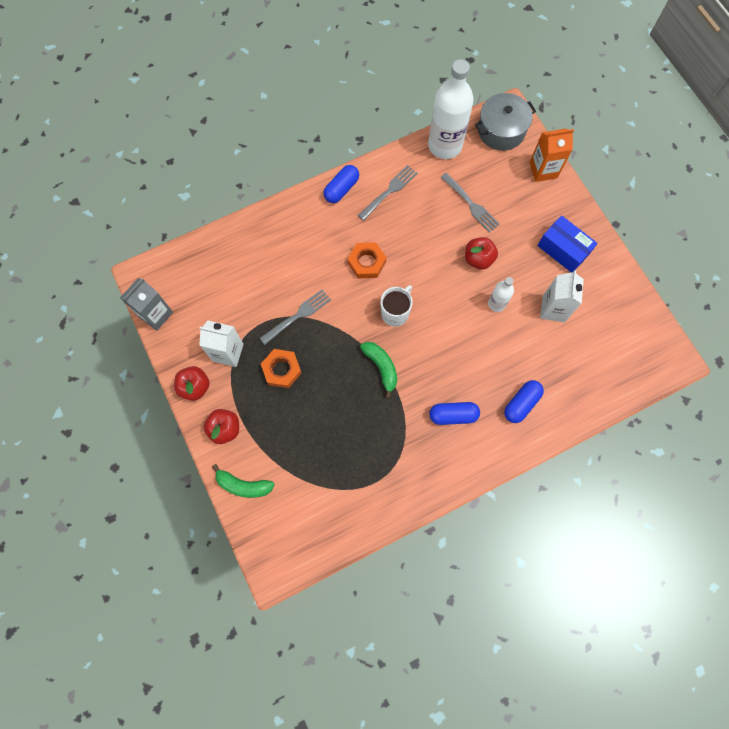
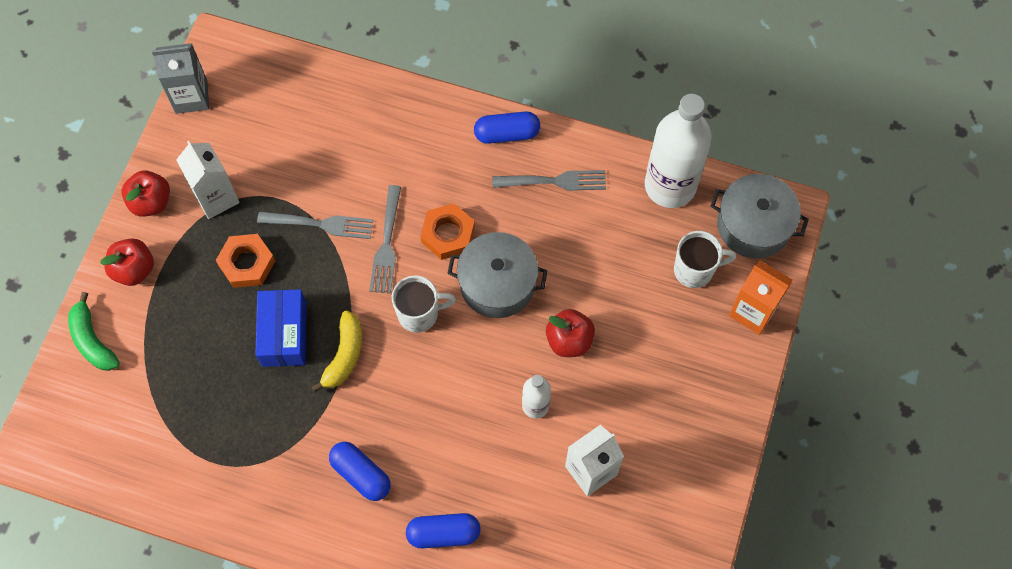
camera: 45 degrees right, 5 degrees down
green banana [360,342,397,399] -> yellow banana [311,310,362,393]
grey fork [440,173,500,232] -> grey fork moved to [369,185,401,294]
blue box [537,216,598,273] -> blue box moved to [255,289,306,367]
none -> grey pot [447,232,548,318]
none -> white mug [674,231,736,288]

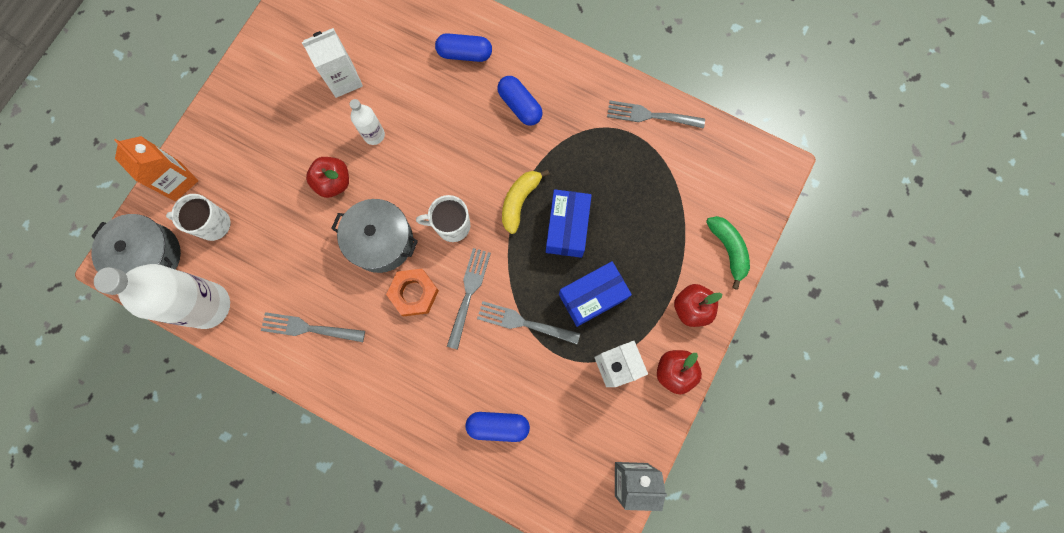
camera: 170 degrees left, 10 degrees up
orange nut [216,234,275,288] -> blue box [559,261,632,327]
blue capsule [474,112,540,144] -> blue capsule moved to [465,412,530,442]
none -> grey fork [607,100,705,129]

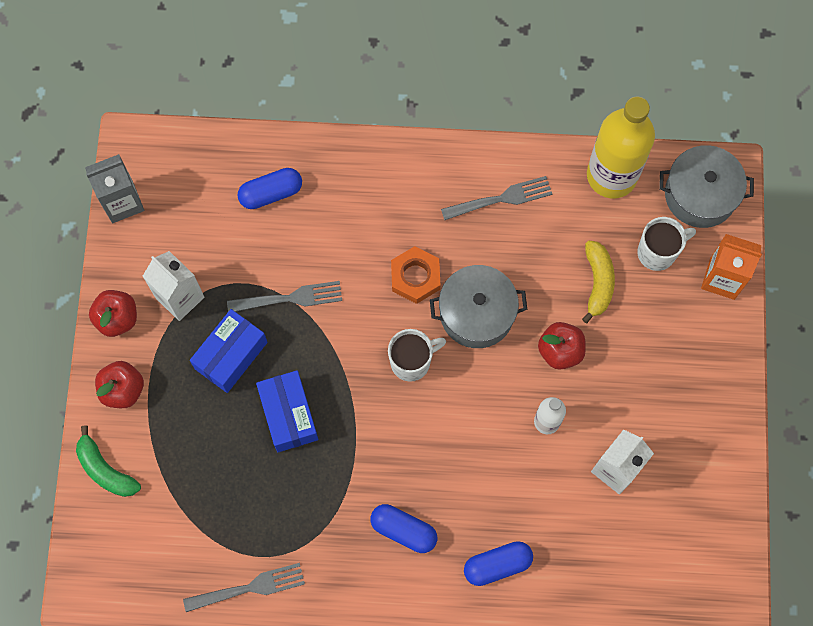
camera: 155 degrees right, 5 degrees down
white bottle [94,264,230,329] -> yellow bottle [587,97,655,198]
grey fork [447,248,491,350] -> none
yellow banana [502,169,550,234] -> yellow banana moved to [582,241,615,323]

